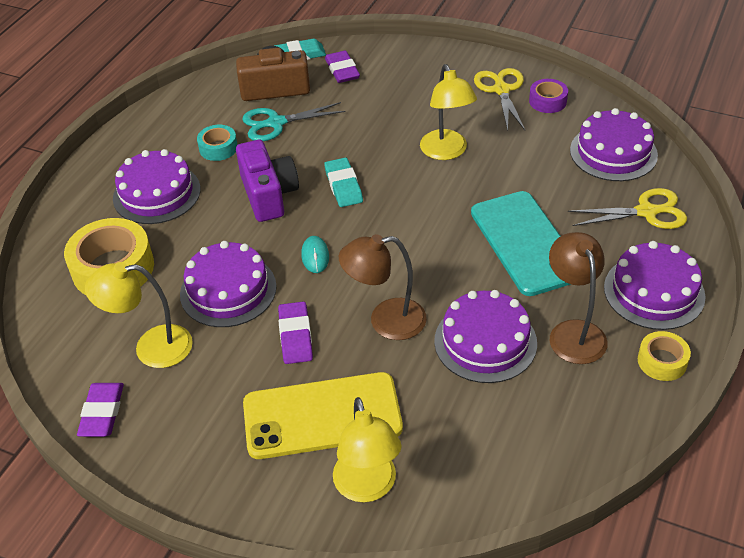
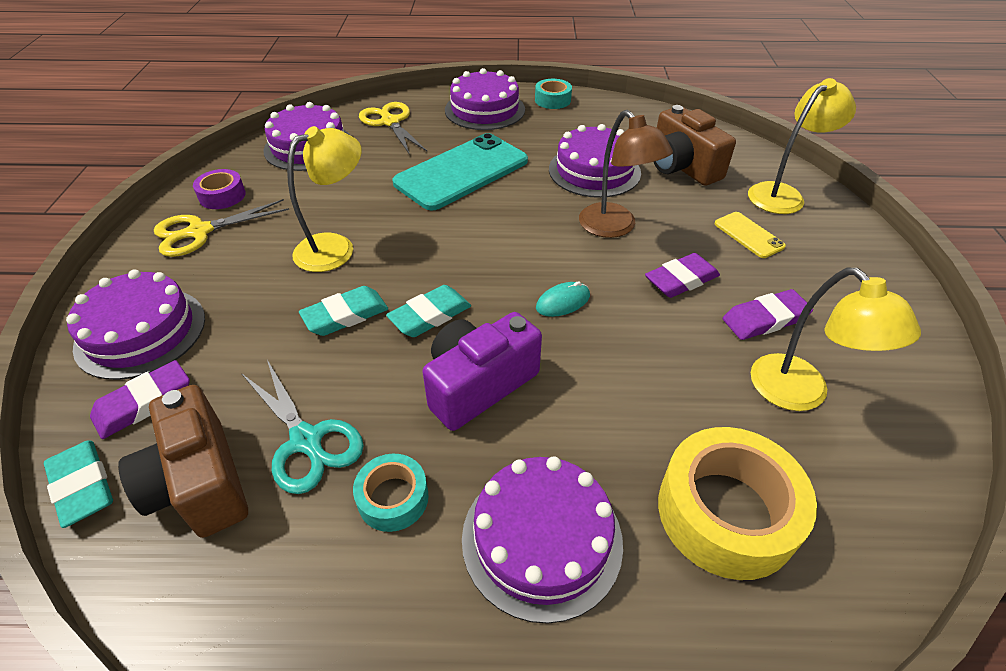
camera: 115 degrees left, 0 degrees up
purple eraser [77,383,124,437] -> purple eraser moved to [723,289,813,340]
purple cake [180,241,277,327] -> purple cake moved to [66,270,205,380]
yellow phone [243,372,403,459] -> yellow phone [714,212,786,258], size x0.46
brown lamp [549,232,608,364] -> none
yellow tape [638,331,691,381] -> turquoise tape [535,79,572,109]
none -> turquoise eraser [299,286,388,336]
none -> brown camera [654,105,736,186]

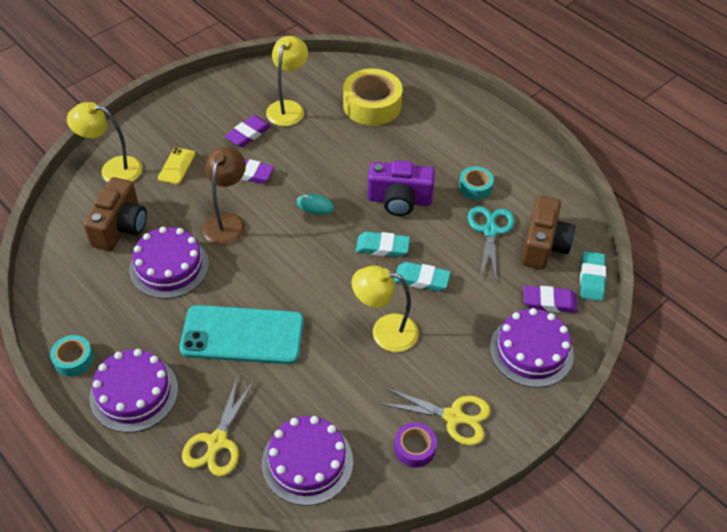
camera: 135 degrees left, 5 degrees up
purple cake [462,456,623,624] -> none
purple eraser [723,289,813,340] -> purple eraser turned 75 degrees counterclockwise [225,115,271,147]

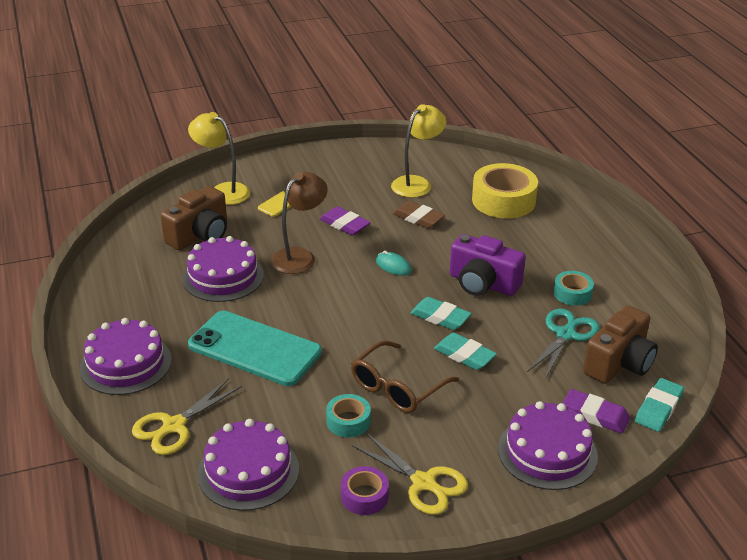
camera: 25 degrees right, 15 degrees down
turquoise tape [50,335,94,376] -> turquoise tape moved to [326,394,371,437]
purple eraser [225,115,271,147] -> none
yellow lamp [352,266,419,352] -> brown glasses [351,340,459,413]
none -> brown eraser [392,201,445,228]

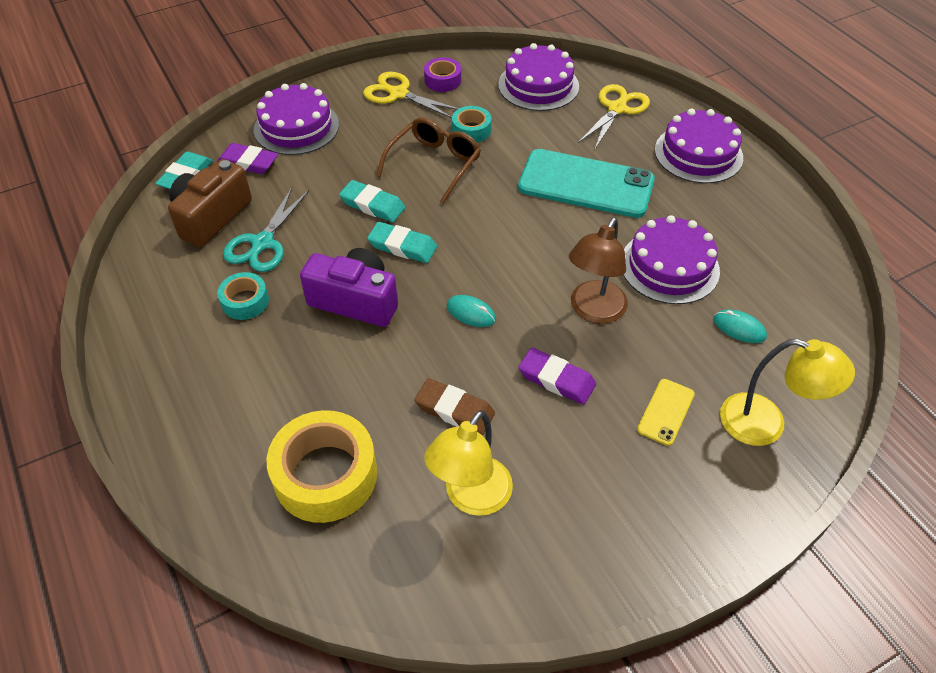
camera: 170 degrees right, 15 degrees up
brown camera [160,186,227,250] -> turquoise mouse [713,309,767,343]

